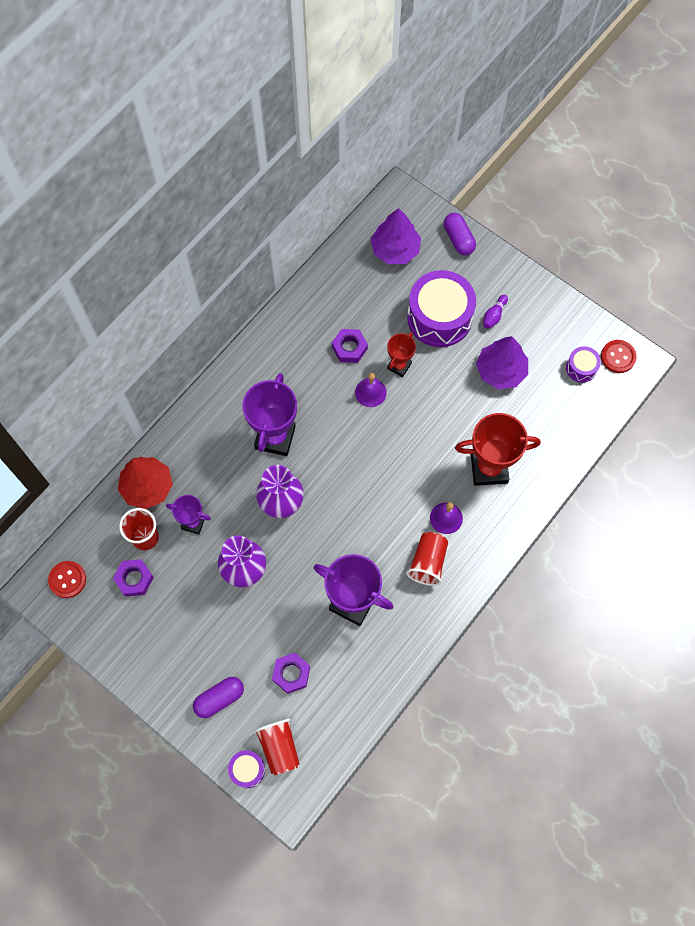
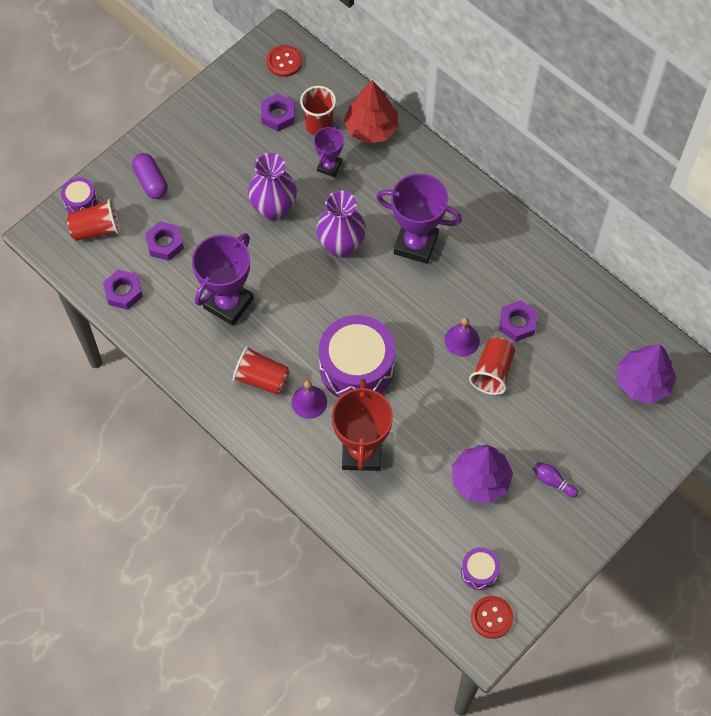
camera: 95 degrees right, 5 degrees down
red trophy [387,332,416,377] -> red cup [469,338,515,395]
purple drum [407,270,476,347] -> purple drum moved to [319,315,395,398]
purple capsule [444,213,476,256] -> none
none -> purple nut [103,270,143,310]

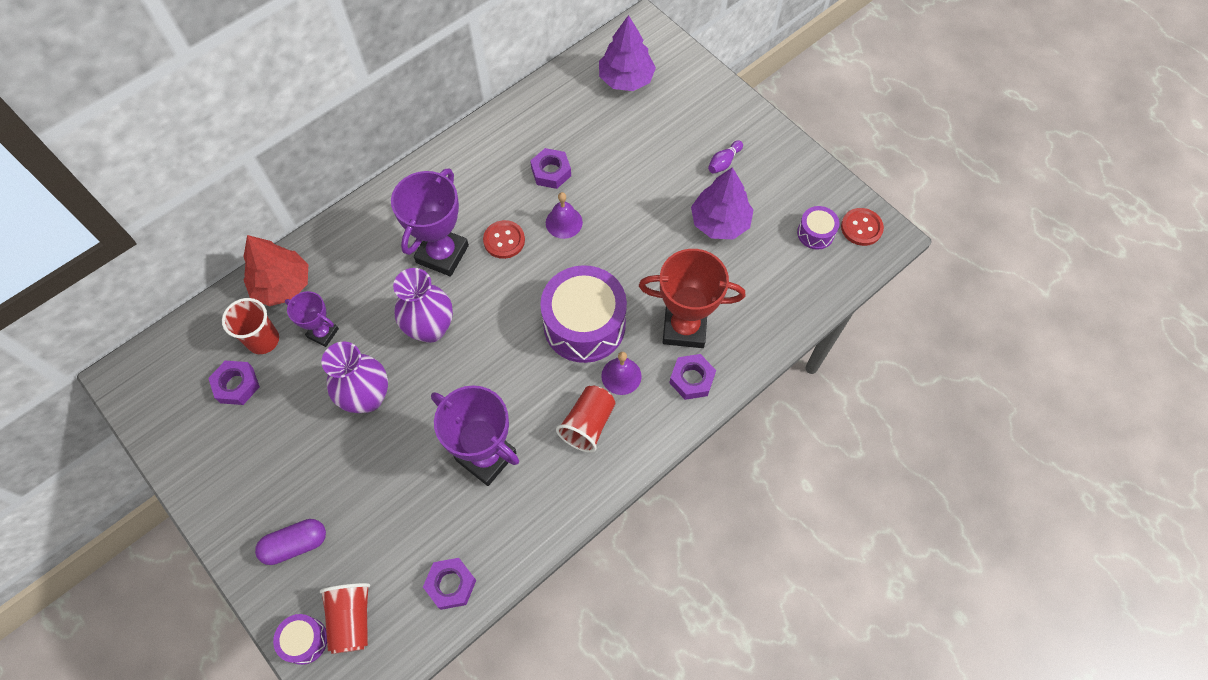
camera: 85 degrees left, 0 degrees up
purple nut [145,222,184,261] -> purple nut moved to [670,354,716,400]
red button [267,45,302,77] -> red button moved to [483,220,525,259]
red cup [469,338,515,395] -> none

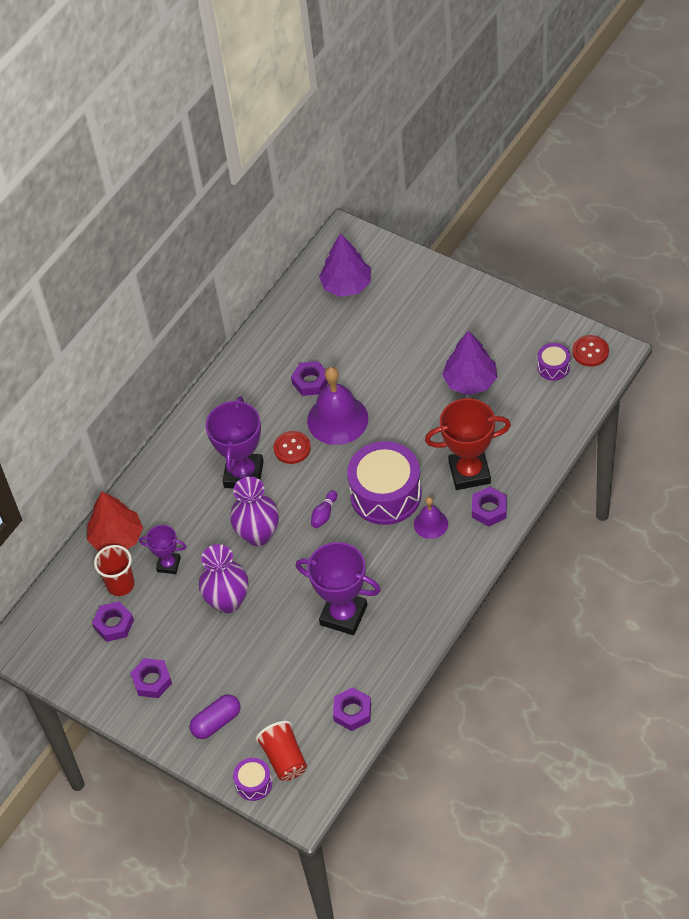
camera: 10 degrees left, 10 degrees down
purple bell [546,192,583,239] -> purple bell [307,367,368,445], size x1.85
red cup [556,386,615,453] -> none
purple bowling pin [708,140,743,174] -> purple bowling pin moved to [311,490,337,528]
none -> purple nut [130,658,172,698]

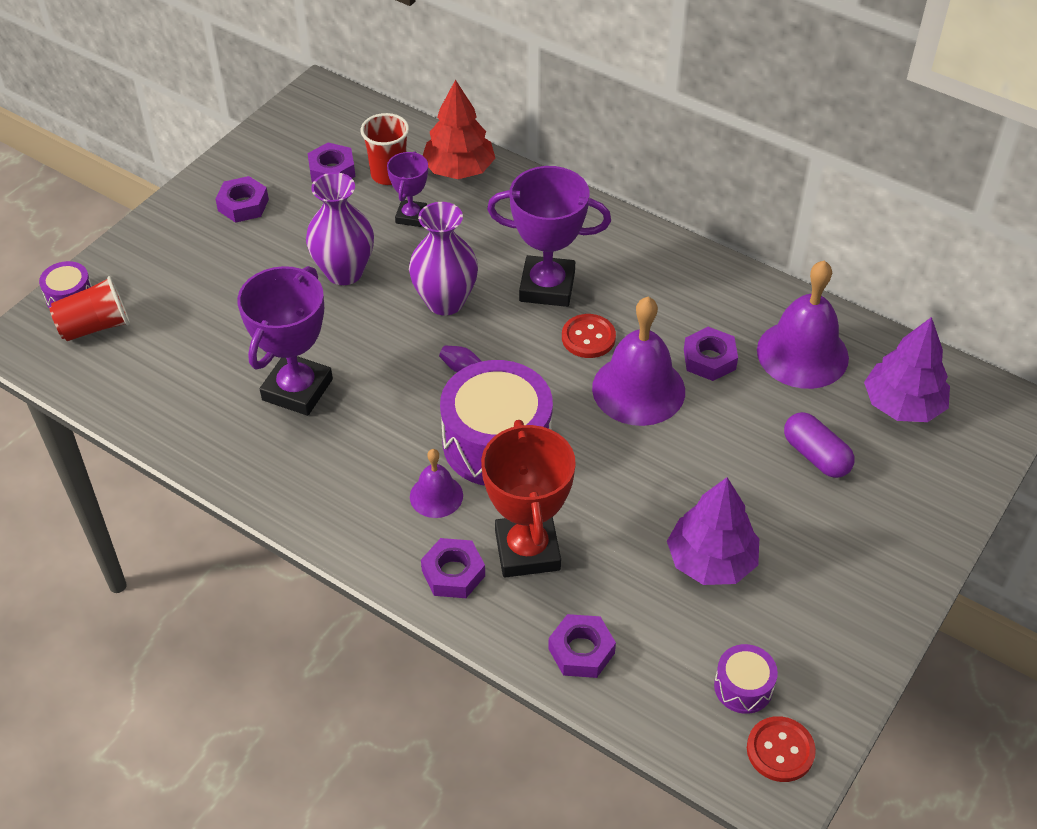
camera: 85 degrees right, 5 degrees down
purple capsule [189,694,241,739] -> purple capsule moved to [784,412,855,478]
purple nut [333,687,371,731] -> purple nut moved to [548,614,616,678]
none -> purple bell [757,260,849,389]

